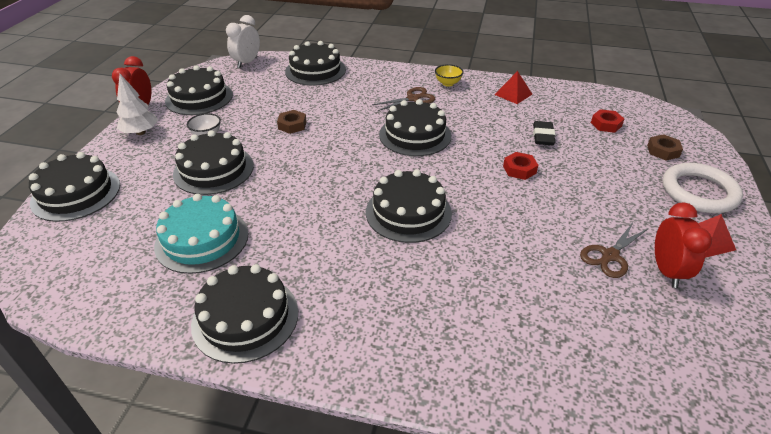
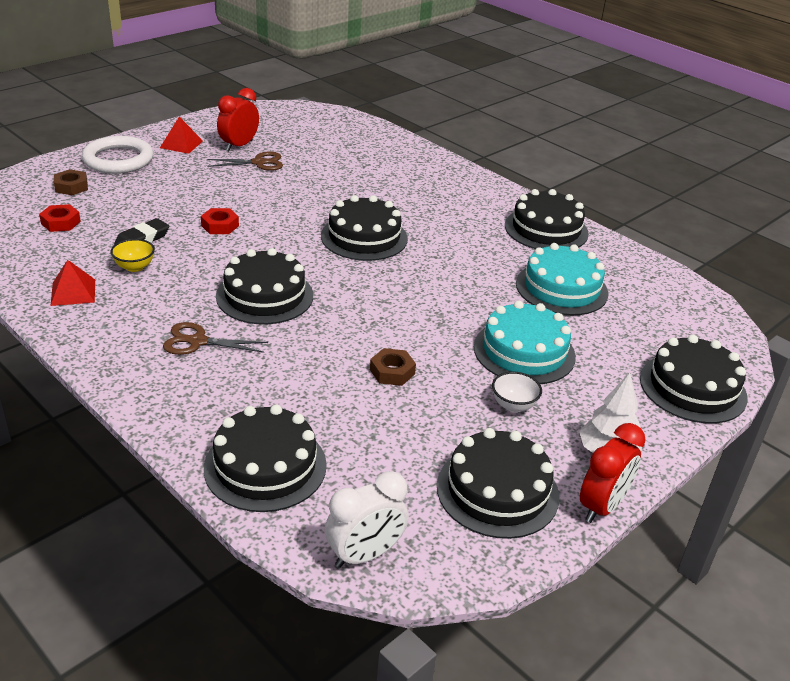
camera: 150 degrees left, 5 degrees down
black cake [173,130,254,195] -> turquoise cake [474,301,576,384]
yellow bowl [435,64,464,87] -> yellow bowl moved to [110,239,155,272]

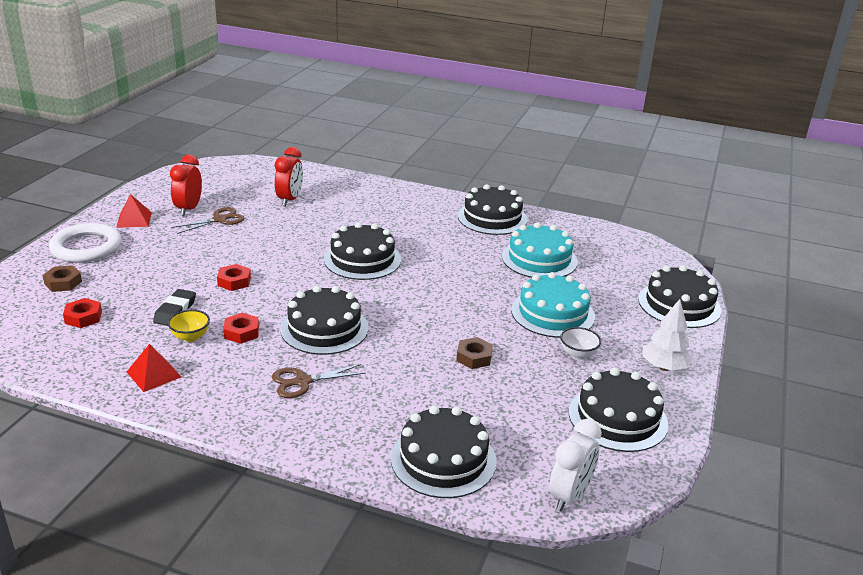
camera: 25 degrees left, 5 degrees down
red clock [580,423,645,523] -> red clock moved to [275,147,303,206]
none -> red nut [224,313,259,344]

